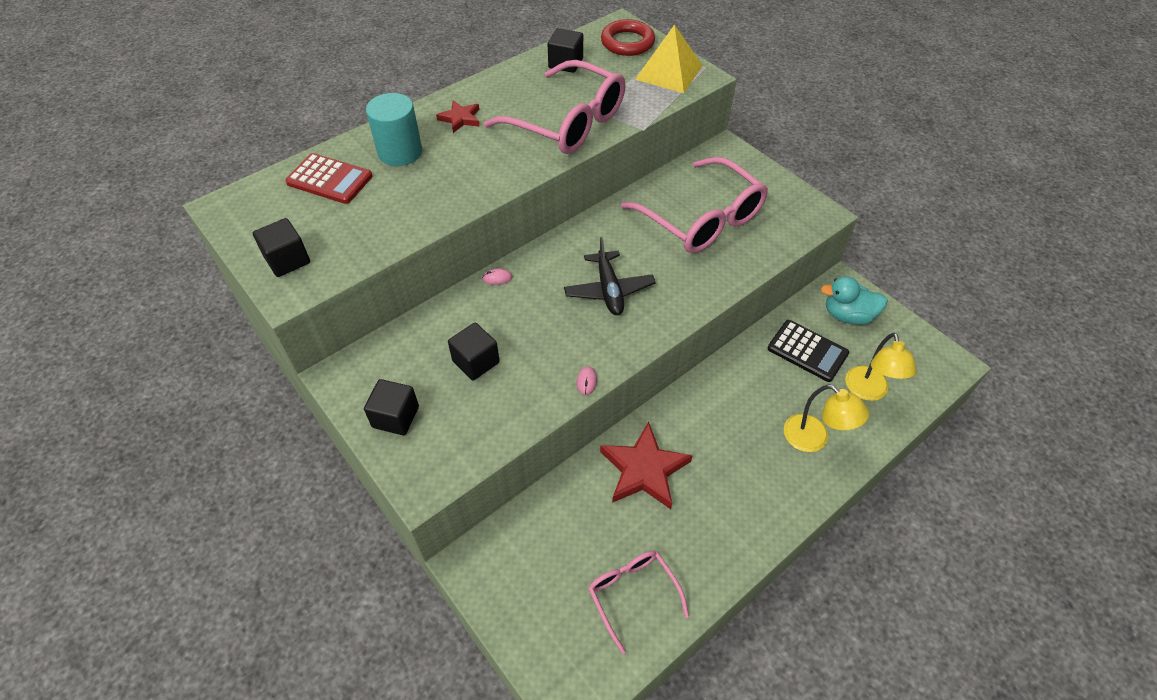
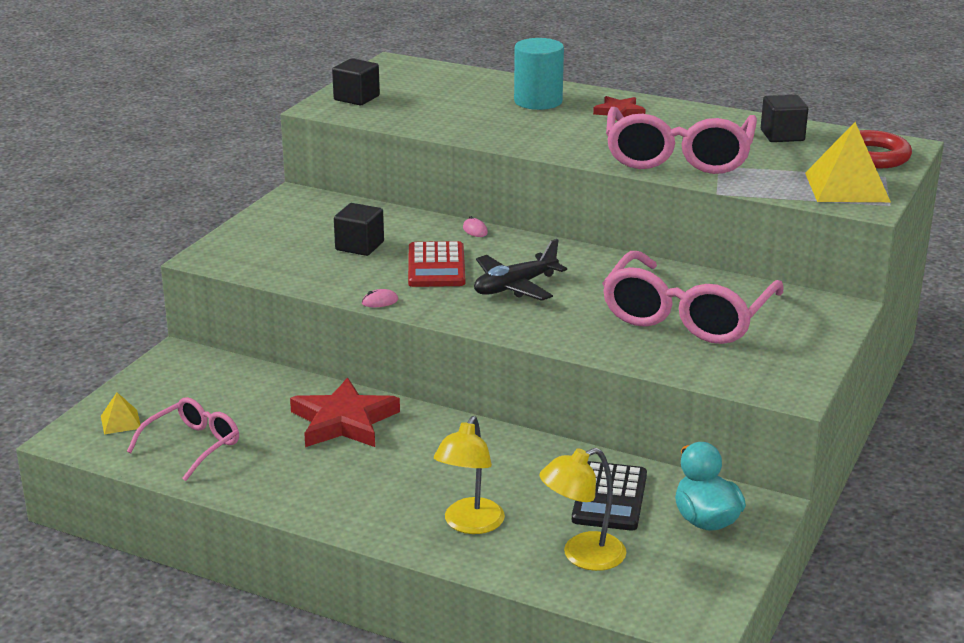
camera: 65 degrees right, 25 degrees down
red calculator [285,153,372,204] -> red calculator moved to [408,241,465,287]
black cube [364,379,419,435] -> none
none -> yellow pyramid [101,392,141,435]

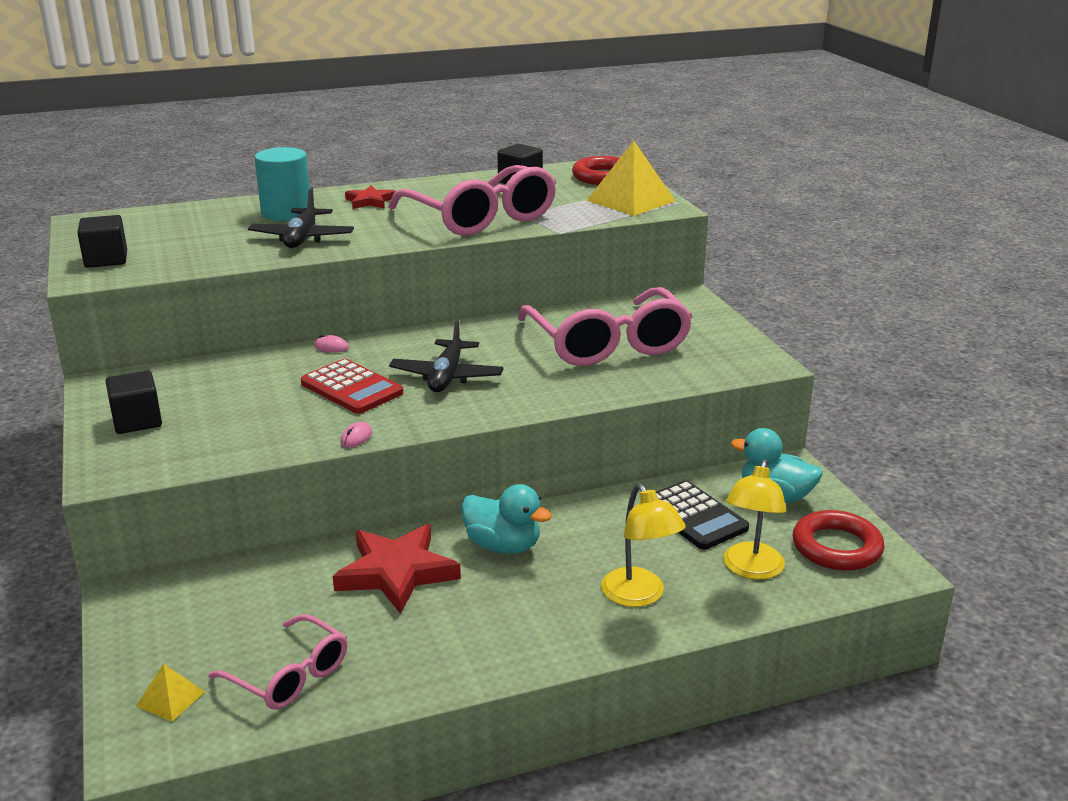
camera: 45 degrees left, 0 degrees up
pink glasses [127,397,239,481] -> pink glasses turned 135 degrees clockwise [209,615,347,710]
black cube [334,203,384,256] -> black cube moved to [105,370,162,434]
none -> black plane [248,187,354,248]
none -> turquoise duck [461,484,552,554]
none -> red ring [793,510,884,571]

